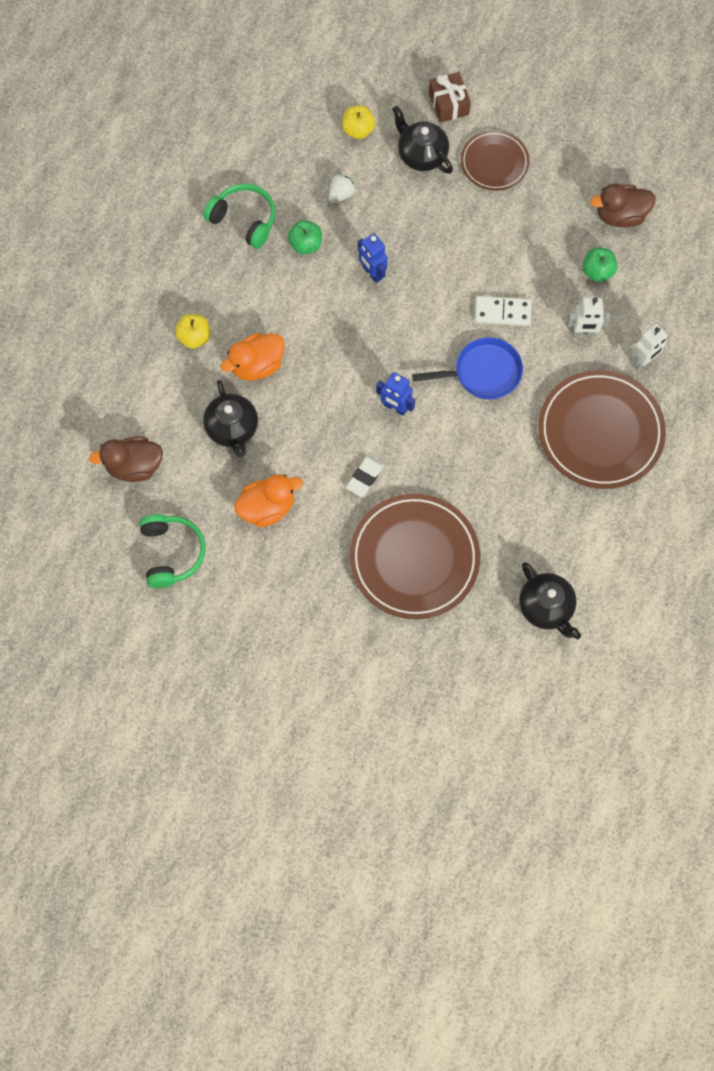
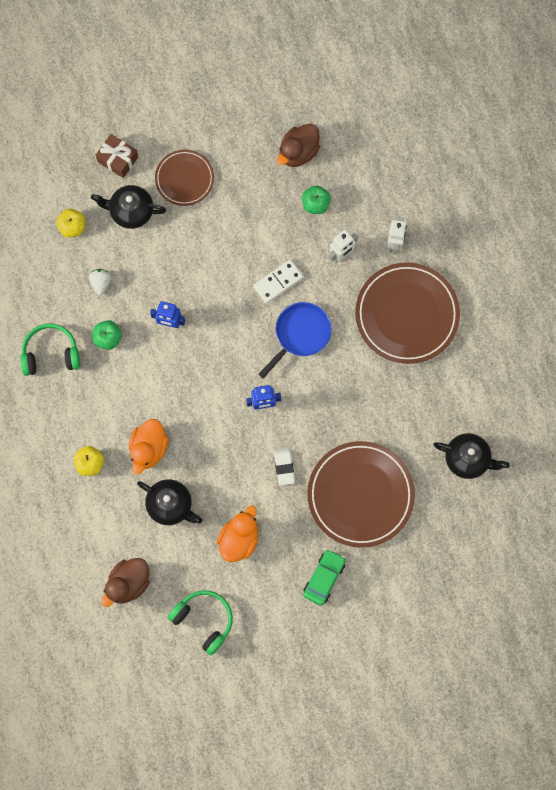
camera: 40 degrees left, 5 degrees up
none -> green car [303,549,346,606]

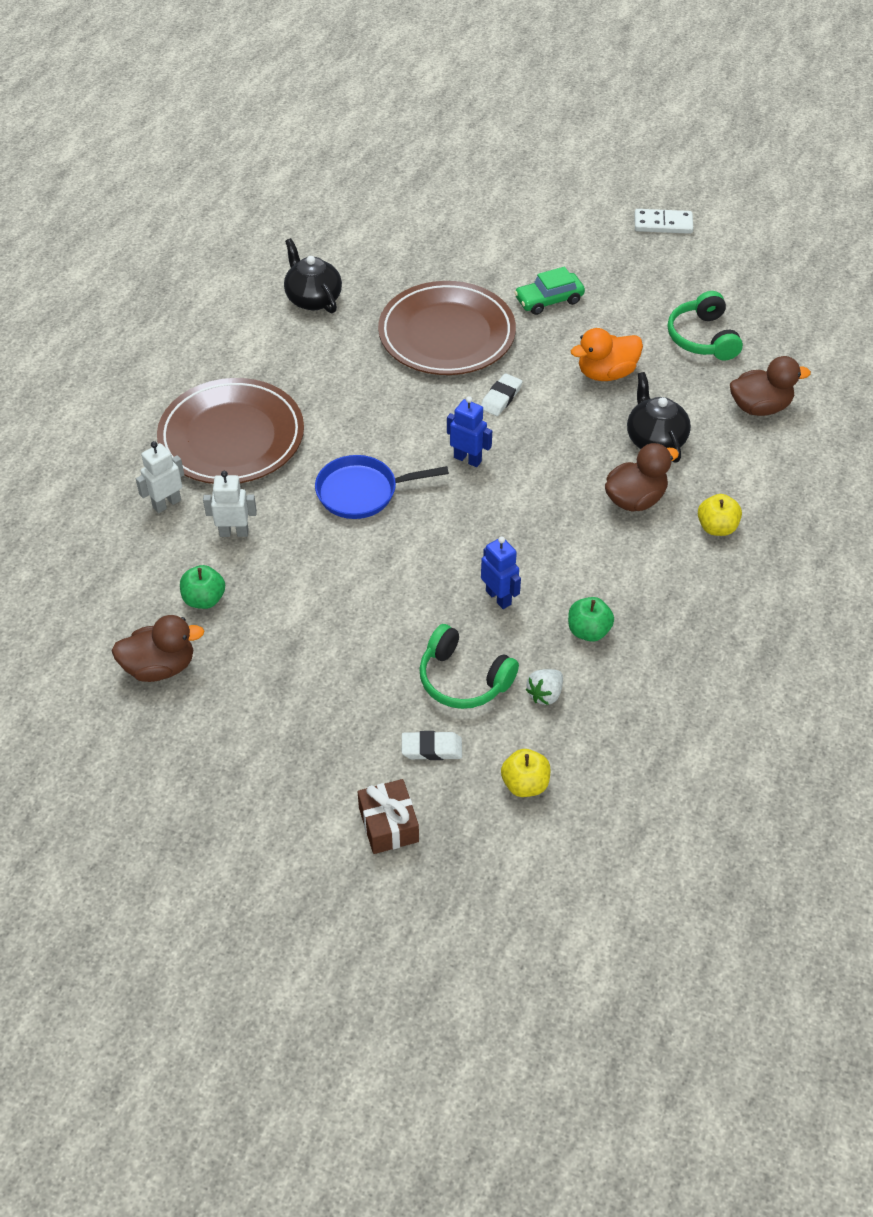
camera: 140 degrees left, 25 degrees down
green headphones [20,324,80,376] -> green headphones moved to [419,624,519,709]
black teapot [91,185,166,229] -> white eraser [402,731,462,760]
orange duck [129,419,169,474] -> brown duck [605,443,679,512]
brown plate [155,150,214,206] -> none
white domino [253,259,303,304] -> white domino moved to [634,209,693,234]

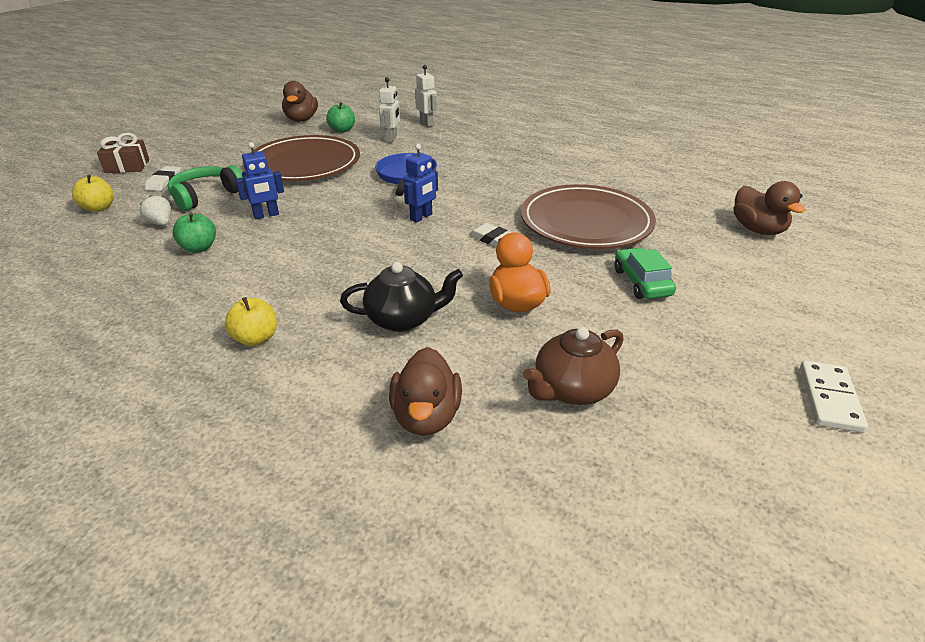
camera: 100 degrees right, 15 degrees down
brown plate [157,378,304,484] -> brown plate moved to [250,135,360,181]
black teapot [284,238,342,313] -> none
brown duck [605,443,679,512] -> brown duck moved to [733,181,805,235]
green headphones [668,291,743,360] -> brown teapot [523,327,624,405]

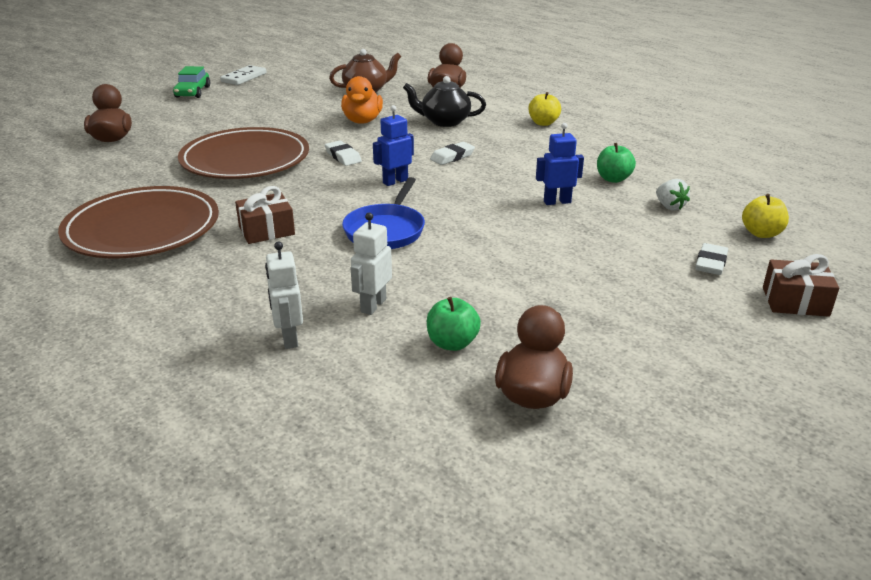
camera: 165 degrees left, 5 degrees down
green headphones [168,165,243,211] -> none
brown plate [250,135,360,181] -> brown plate moved to [58,186,219,258]
green car [615,248,676,299] -> green car moved to [173,66,210,98]
none -> brown gift [235,186,295,244]
none -> white eraser [430,142,475,165]

